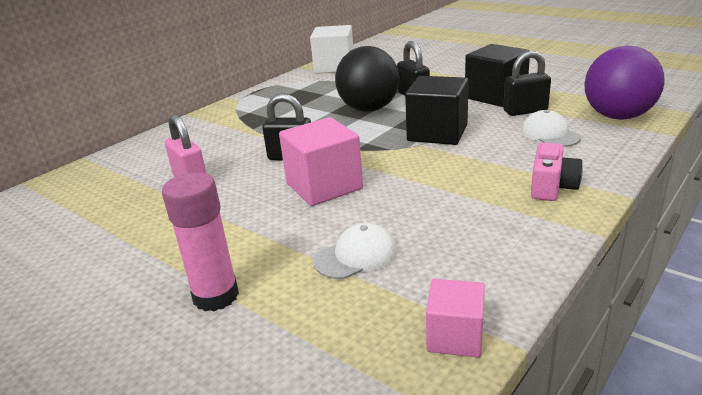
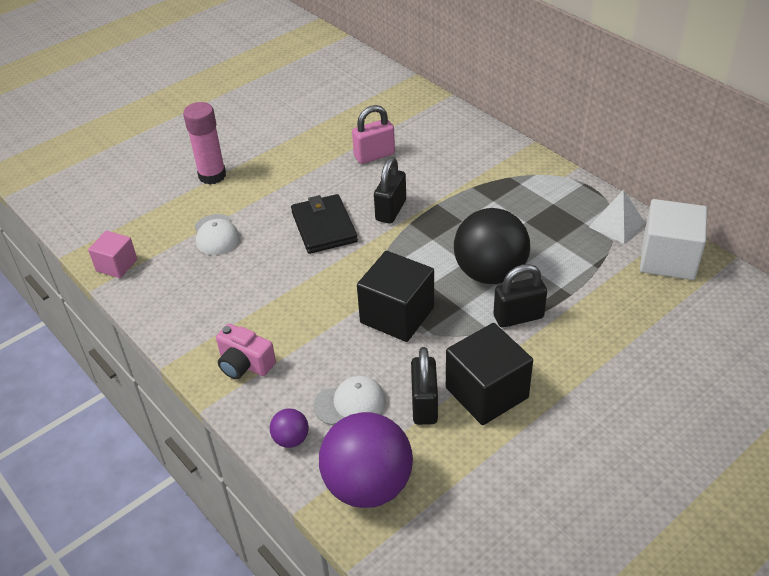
camera: 100 degrees right, 15 degrees up
pink cube [279,117,363,206] -> black wallet [291,194,358,254]
none -> purple ball [270,408,309,448]
none -> white pyramid [589,190,645,244]

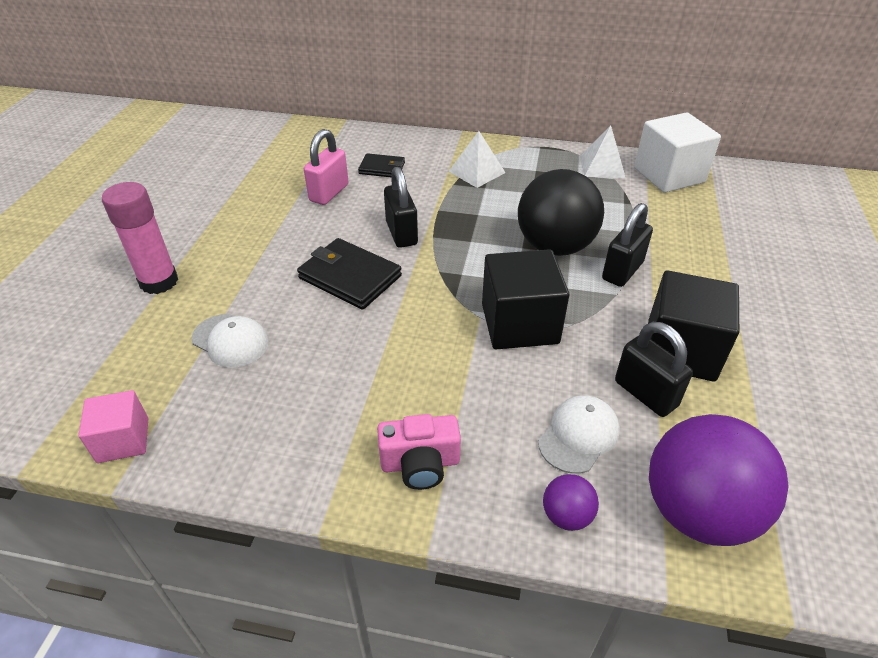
camera: 40 degrees left, 0 degrees up
none -> black wallet [358,153,405,177]
none -> white pyramid [448,131,506,188]

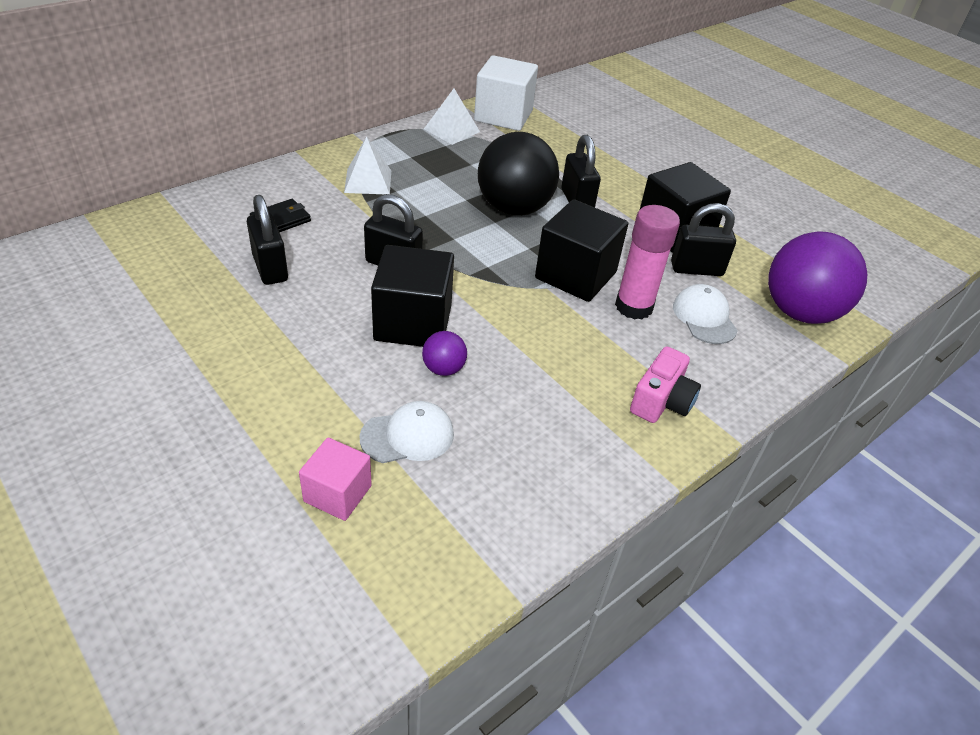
camera: 55 degrees left, 0 degrees up
pink cube [78,390,148,463] -> pink cube moved to [299,438,372,521]
pink glue stick [102,182,178,294] -> pink glue stick moved to [615,205,680,320]
black wallet [297,238,402,310] -> black cube [371,245,454,347]
pink padlock [304,129,349,205] -> black padlock [247,195,288,285]
purple ball [543,474,599,531] -> purple ball moved to [422,331,467,376]

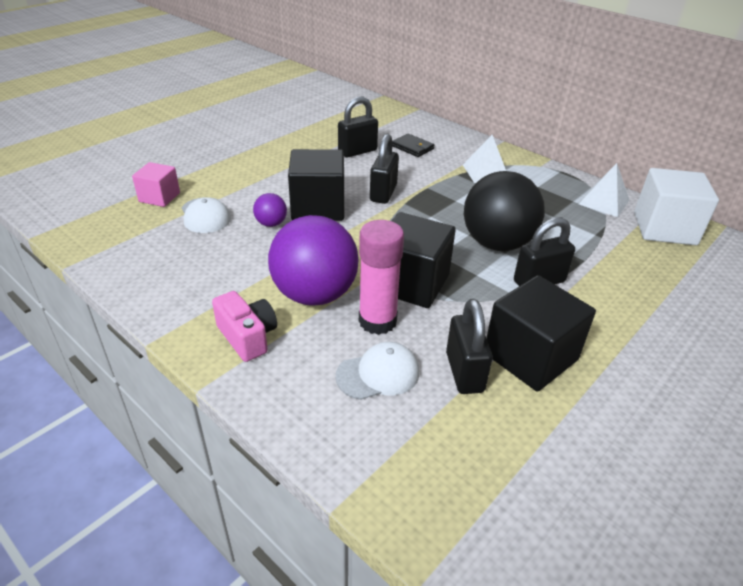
camera: 85 degrees right, 5 degrees down
pink camera [630,346,701,423] -> pink camera turned 150 degrees counterclockwise [212,291,277,362]
purple ball [768,232,867,324] -> purple ball moved to [268,215,359,306]

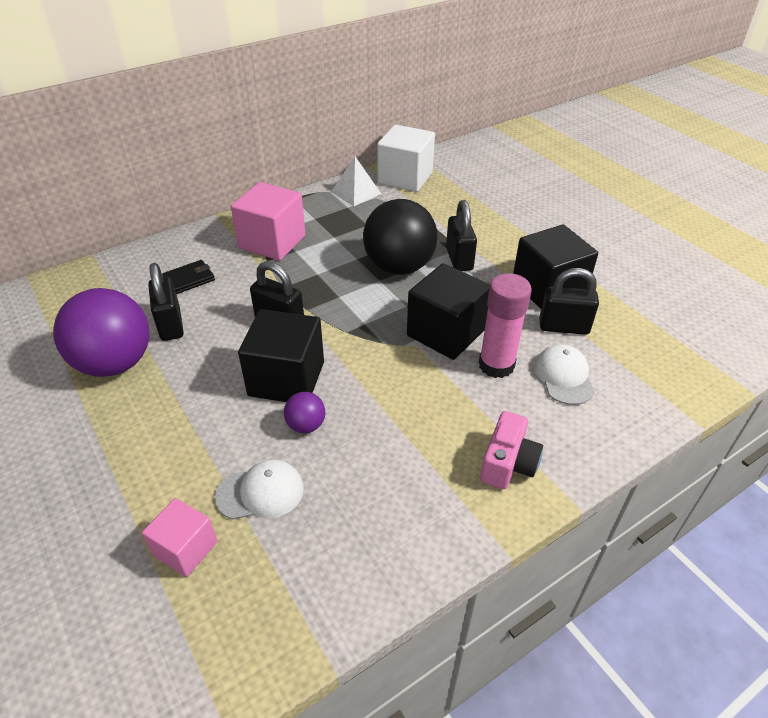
camera: 75 degrees left, 5 degrees up
pink camera [212,291,277,362] -> pink camera turned 135 degrees clockwise [480,411,543,489]
purple ball [268,215,359,306] -> purple ball moved to [53,288,149,377]
white pyramid [463,135,506,183] -> pink cube [231,182,305,261]

